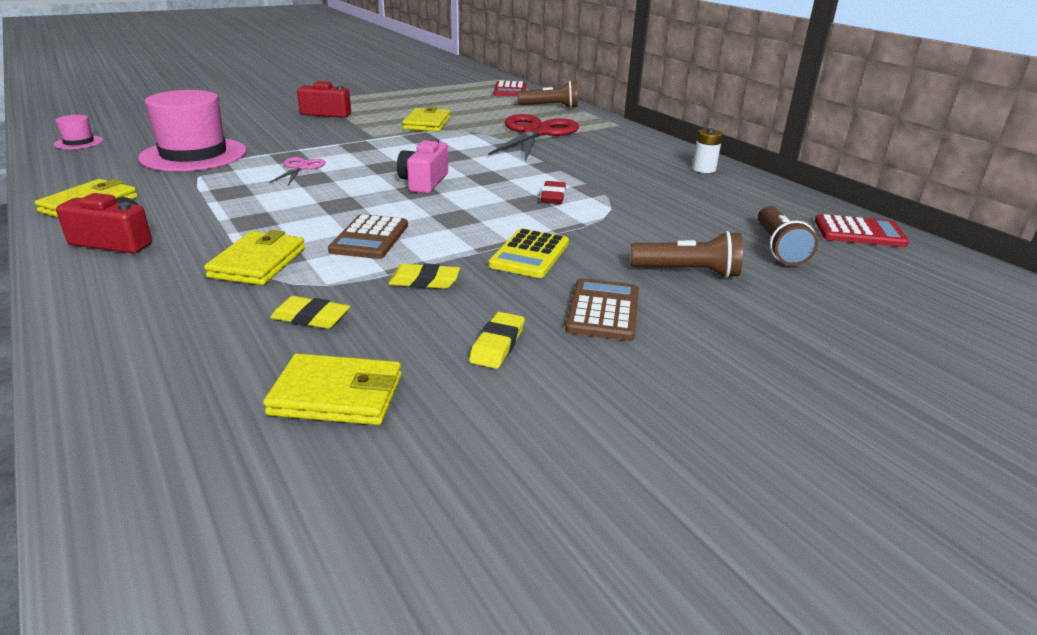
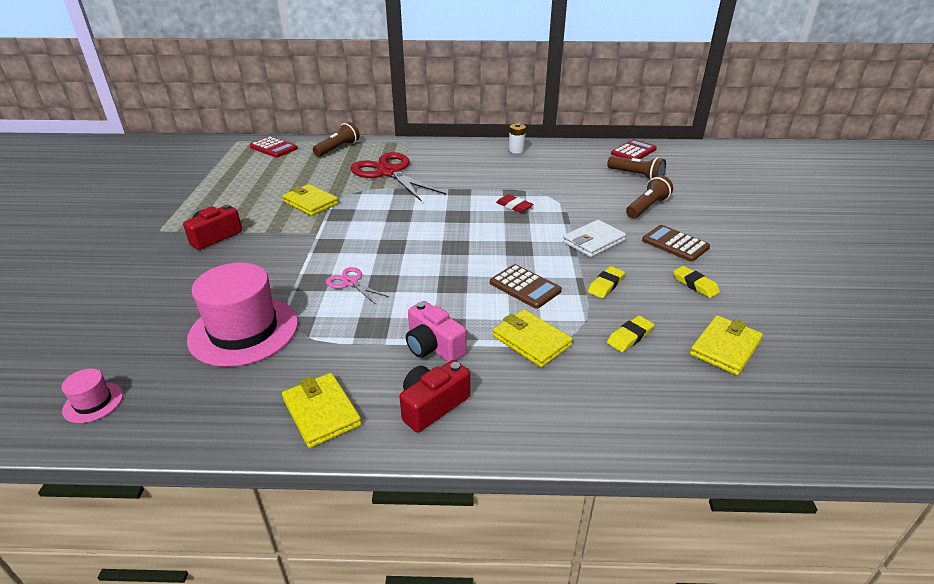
camera: 55 degrees left, 5 degrees up
pink camera [397,139,448,194] -> pink camera moved to [406,301,467,362]
yellow calculator [488,228,569,278] -> white wallet [563,220,626,257]

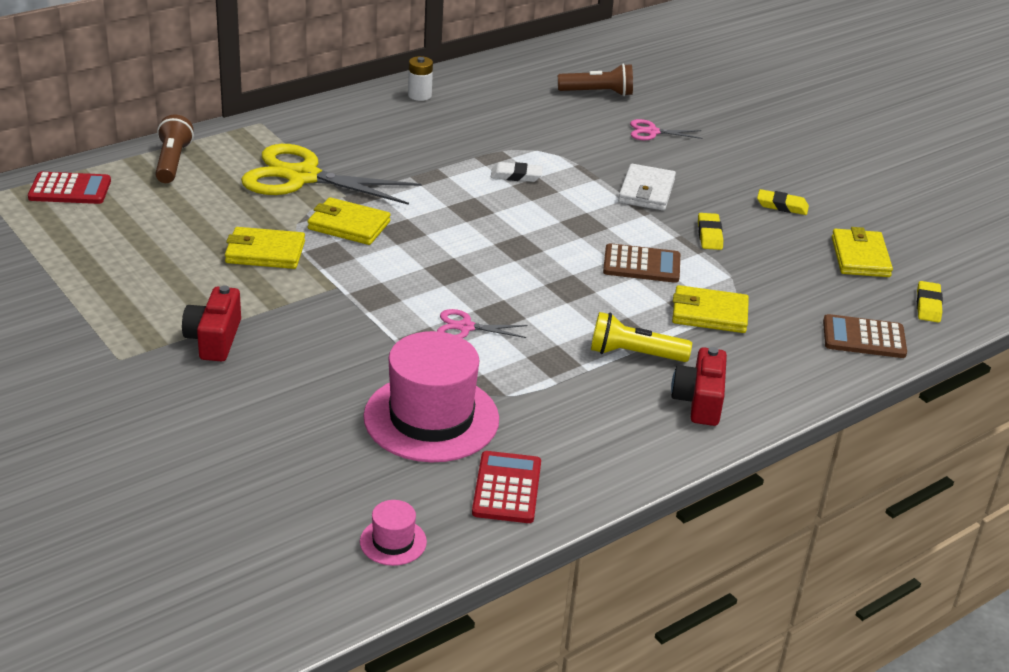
camera: 40 degrees left, 0 degrees up
yellow wallet [282,373,362,448] -> yellow wallet moved to [307,197,391,245]
red scissors [350,152,446,202] -> yellow scissors [241,144,421,205]
pink camera [406,301,467,362] -> yellow flashlight [591,312,692,362]
red eraser [496,194,534,213] -> white eraser [491,162,543,182]
yellow eraser [607,316,654,352] -> yellow eraser moved to [917,281,943,323]
red calculator [611,139,657,159] -> red calculator moved to [472,451,541,523]
brown flashlight [626,175,673,218] -> pink scissors [630,119,702,140]
brown calculator [642,225,710,262] -> brown calculator moved to [823,314,907,358]

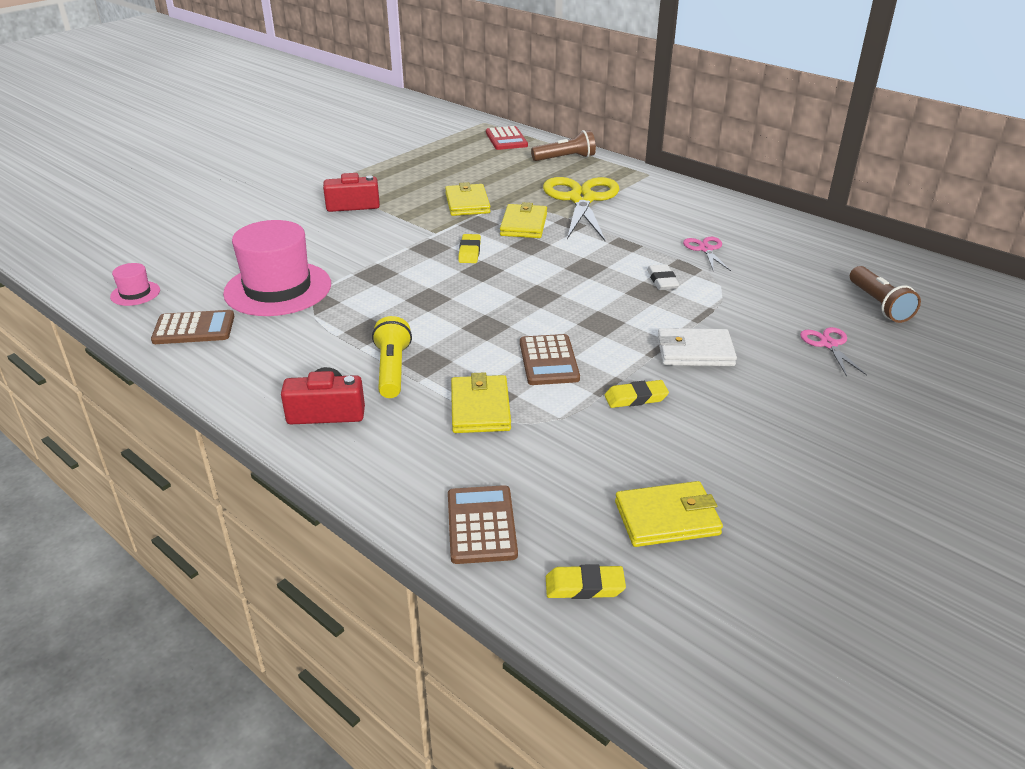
camera: 80 degrees right, 0 degrees up
white battery [408,56,433,101] -> none
pink scissors [437,309,527,338] -> pink scissors moved to [683,237,731,271]
red calculator [472,451,541,523] -> brown calculator [151,310,234,344]
yellow eraser [757,189,809,215] -> yellow eraser moved to [458,234,481,263]

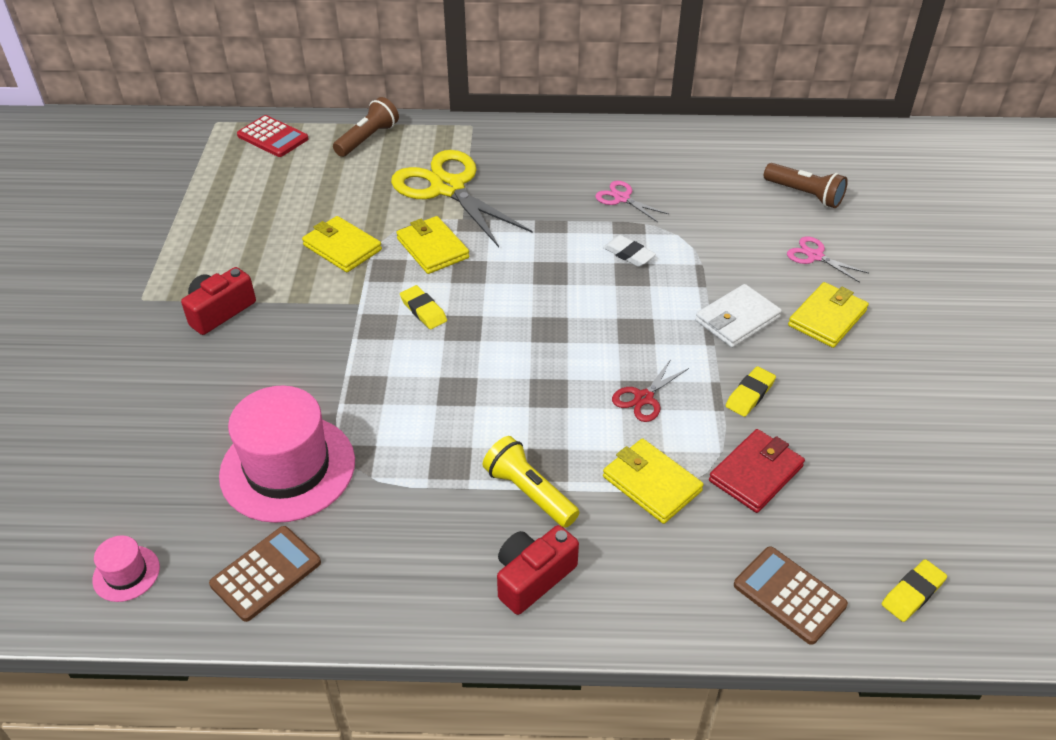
camera: 40 degrees left, 10 degrees up
brown calculator [520,334,580,385] -> red scissors [612,359,689,422]
yellow wallet [615,481,723,547] -> yellow wallet moved to [788,282,869,348]
none -> red wallet [709,429,805,513]

